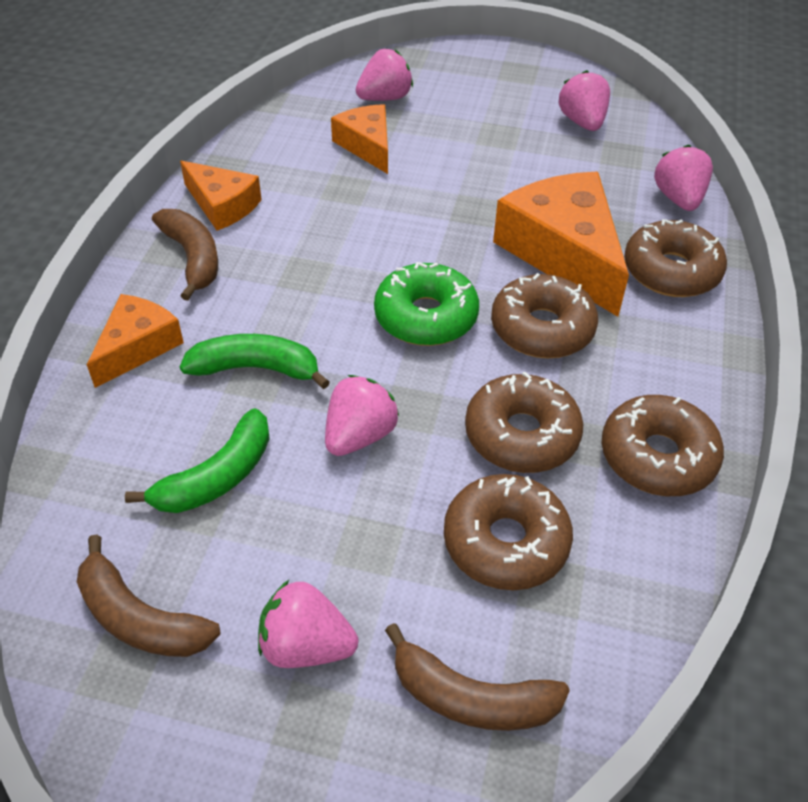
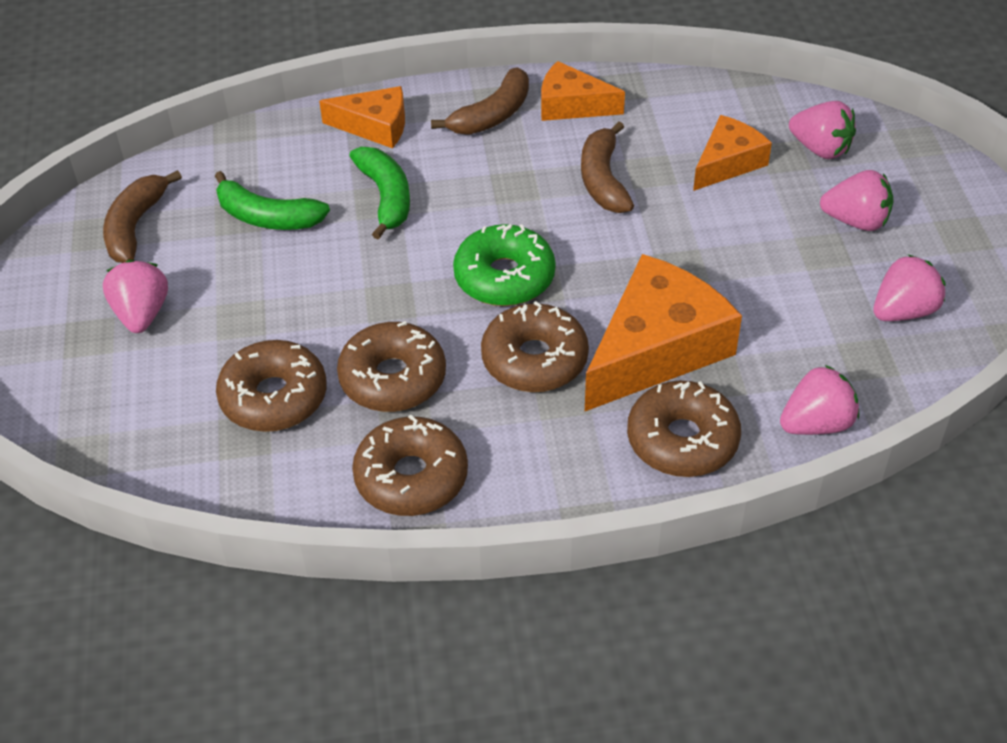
camera: 70 degrees right, 0 degrees up
orange cheese [180,161,262,231] -> orange cheese turned 90 degrees clockwise [541,61,625,121]
pink strawberry [325,375,399,456] -> pink strawberry moved to [820,170,894,231]
brown banana [385,623,570,731] -> brown banana moved to [581,121,634,213]

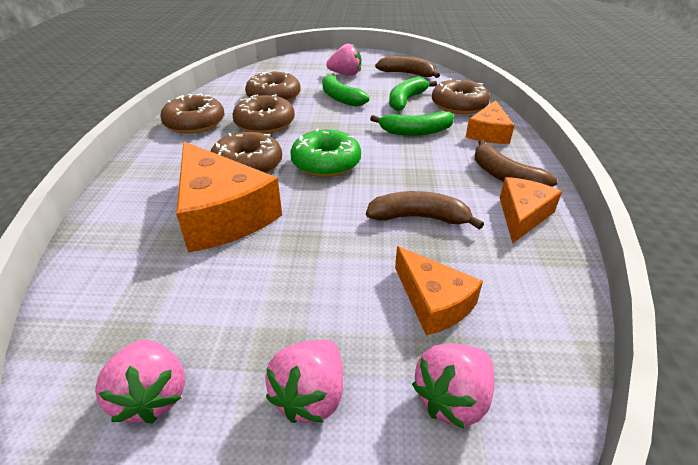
camera: 100 degrees right, 10 degrees down
brown donut [627,381,741,477] -> brown donut moved to [432,78,490,115]
pink strawberry [780,365,859,435] -> none
none -> green banana [322,73,370,107]

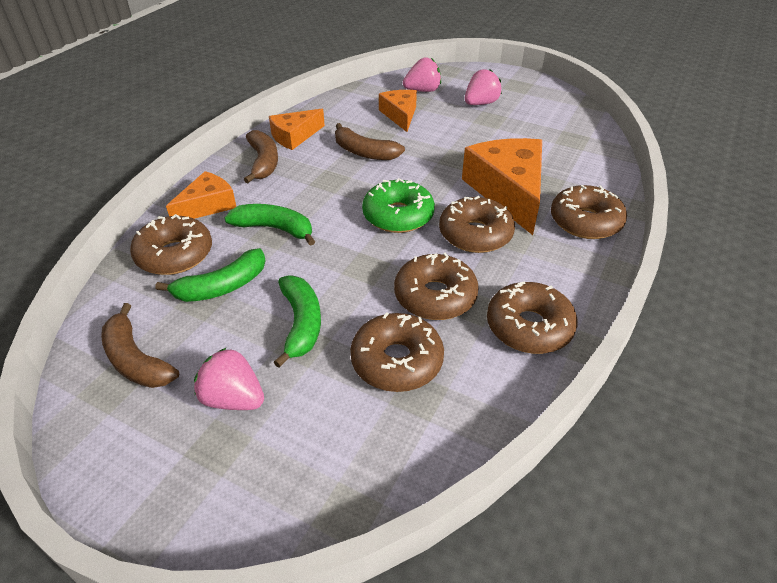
camera: 155 degrees left, 5 degrees up
pink strawberry [95,340,185,424] -> none
none -> brown donut [551,185,627,239]

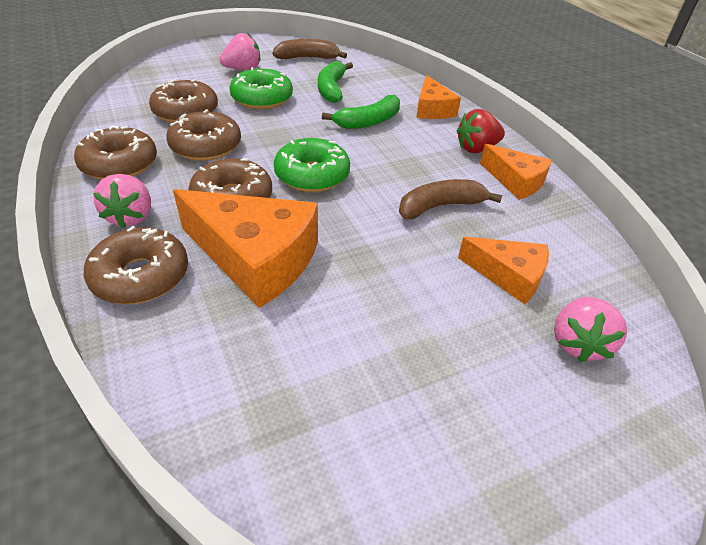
camera: 125 degrees right, 0 degrees up
brown donut [130,214,212,275] -> none
brown banana [244,130,278,183] -> red strawberry [457,109,505,153]
orange cheese [269,109,325,150] -> orange cheese turned 135 degrees clockwise [480,144,552,200]
green banana [274,275,321,368] -> green donut [229,67,293,109]
pink strawberry [465,69,502,105] -> pink strawberry moved to [93,174,151,228]

